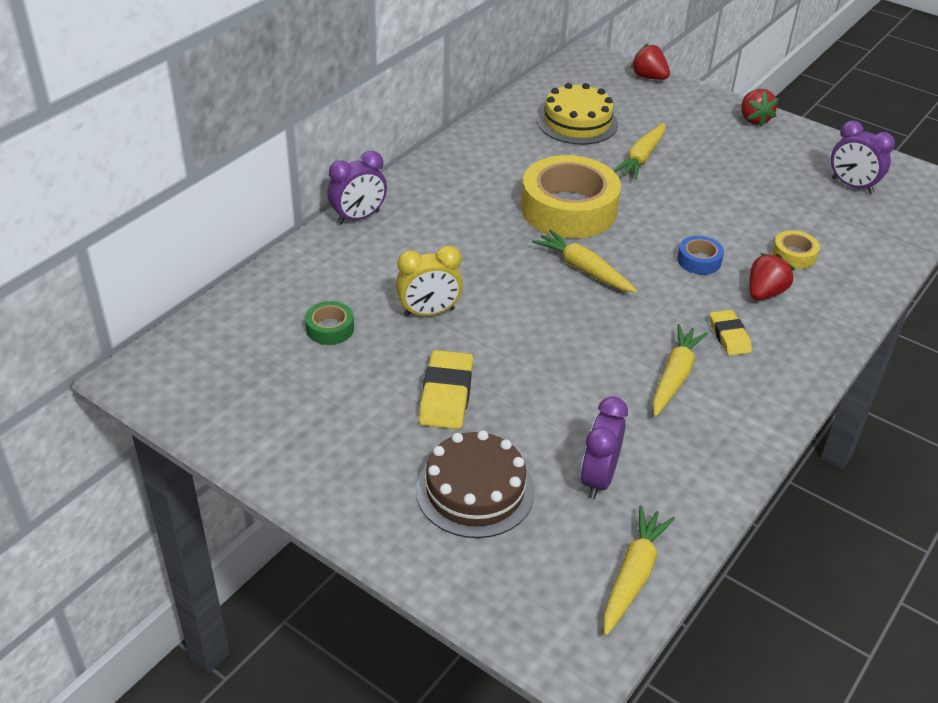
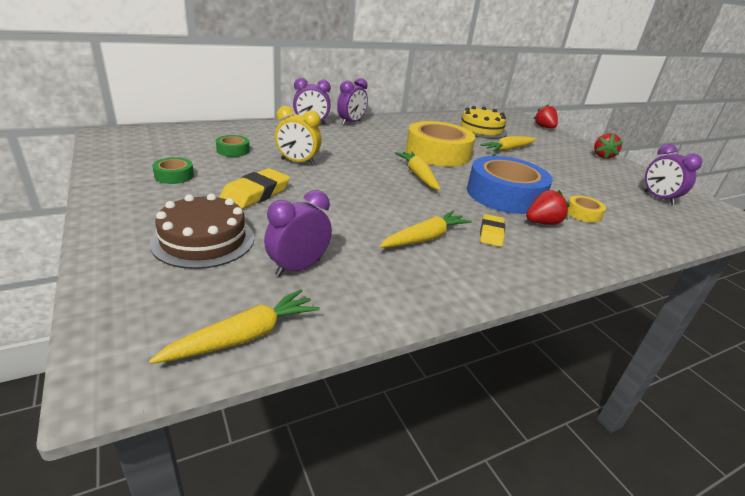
camera: 25 degrees right, 10 degrees down
blue tape [677,236,724,275] -> blue tape [467,156,553,214], size x2.30
none -> green tape [152,157,194,184]
none -> purple clock [337,78,368,125]

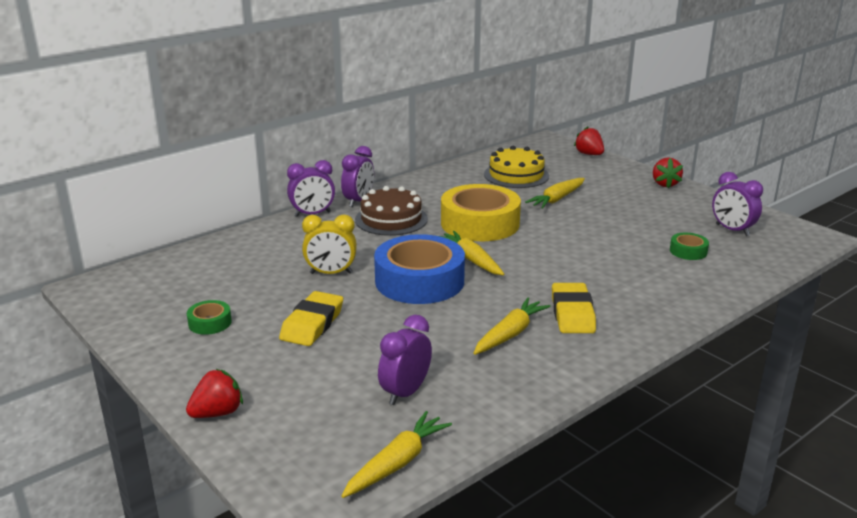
camera: 10 degrees left, 5 degrees down
brown cake [150,193,254,269] -> brown cake moved to [355,186,428,236]
green tape [216,135,250,157] -> green tape moved to [670,233,709,260]
blue tape [467,156,553,214] -> blue tape moved to [374,234,465,304]
yellow eraser [480,214,505,247] -> yellow eraser [552,283,596,333], size x1.56
red strawberry [526,190,570,225] -> red strawberry moved to [186,369,243,418]
yellow tape [568,195,606,223] -> none

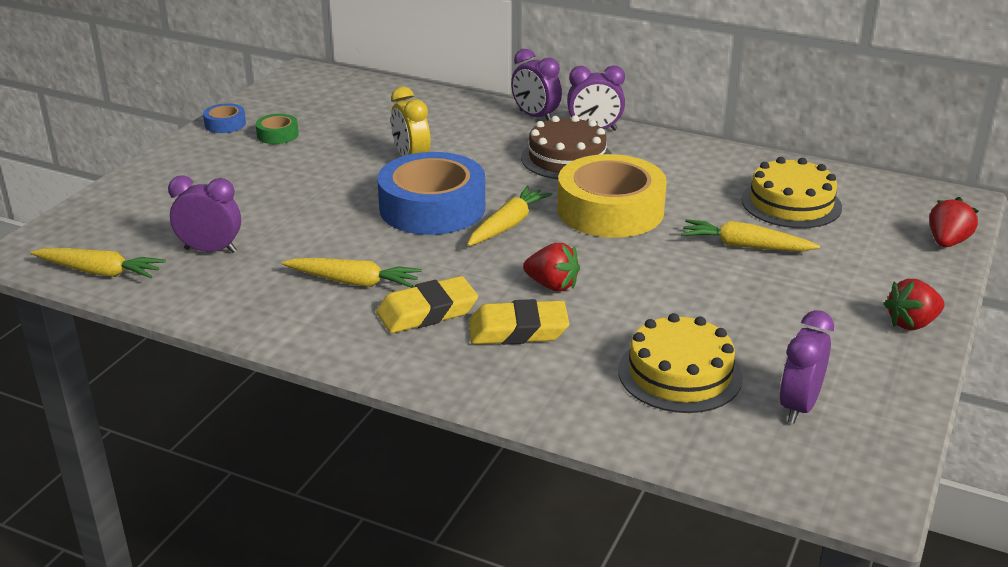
camera: 65 degrees right, 5 degrees up
red strawberry [186,369,243,418] -> red strawberry moved to [523,243,580,292]
yellow eraser [279,291,343,346] -> yellow eraser moved to [469,299,570,345]
green tape [670,233,709,260] -> yellow cake [619,313,743,413]
none -> blue tape [203,103,246,133]

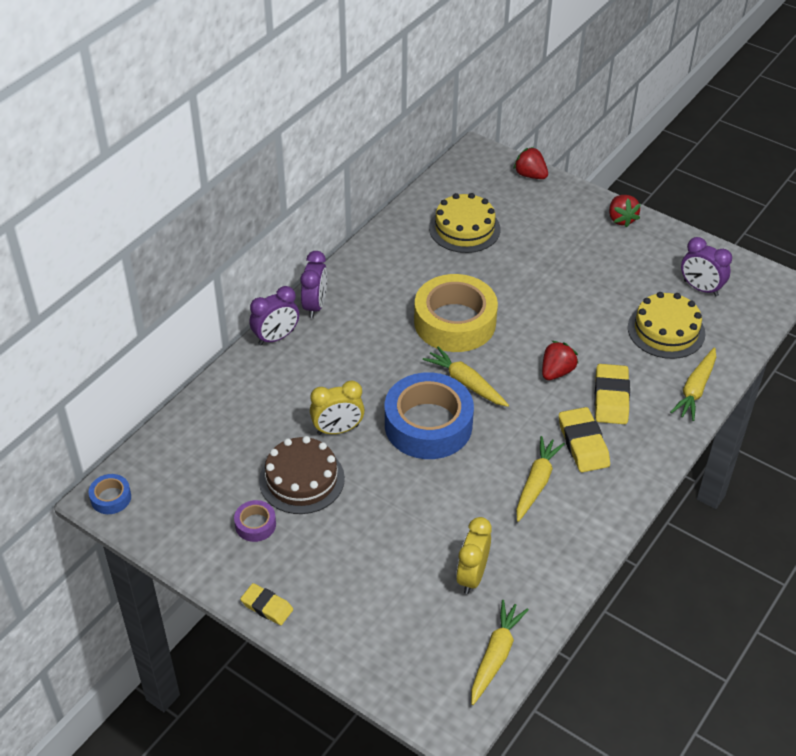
camera: 80 degrees left, 15 degrees up
purple clock [168,175,241,253] -> yellow clock [456,517,492,594]
blue tape [203,103,246,133] -> blue tape moved to [88,474,131,514]
green tape [256,114,299,144] -> purple tape [234,500,276,542]
brown cake [521,115,612,179] -> brown cake moved to [259,436,345,514]
yellow carrot [681,219,820,251] -> yellow carrot moved to [670,347,716,421]
none -> yellow eraser [240,583,293,625]

